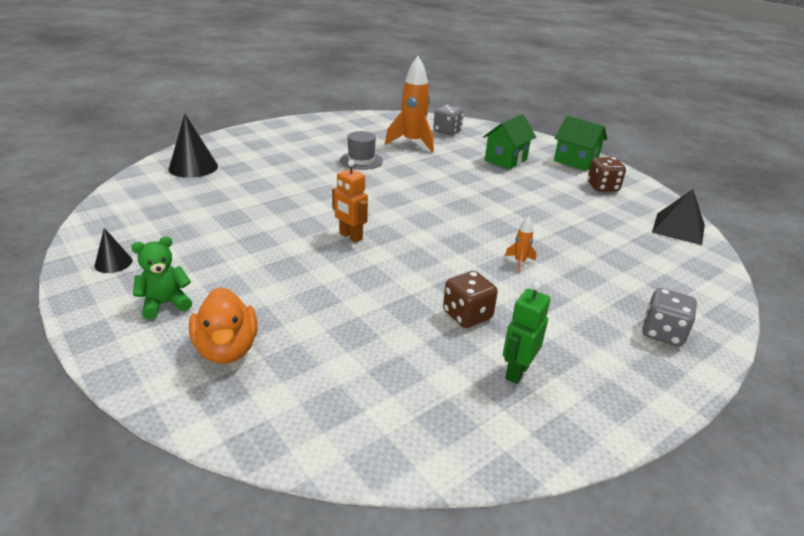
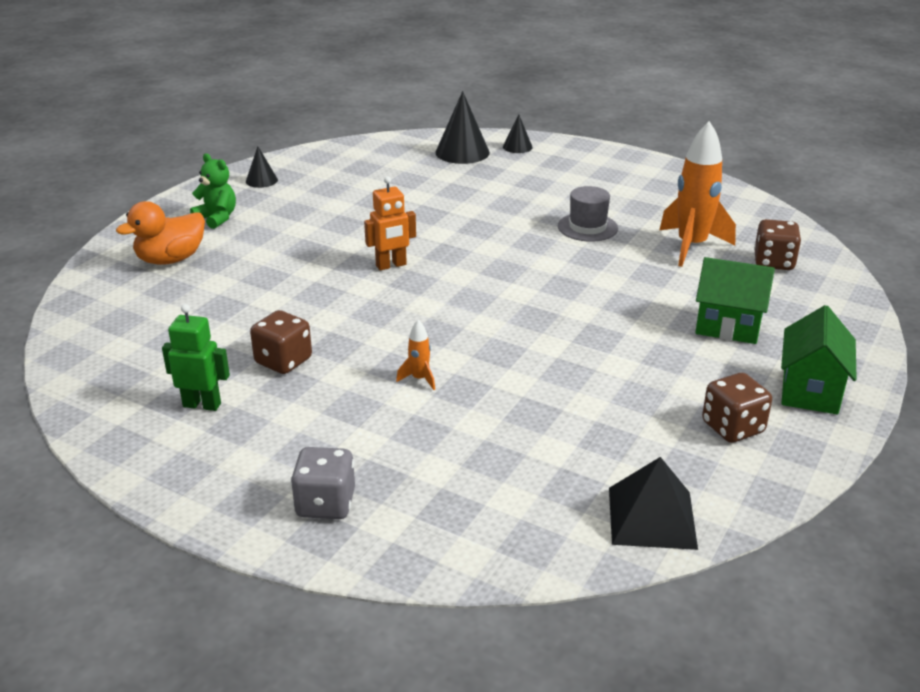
camera: 70 degrees right, 0 degrees up
orange robot [332,160,368,243] -> orange robot turned 135 degrees counterclockwise [364,176,416,270]
grey dice [433,105,464,135] -> brown dice [754,219,801,270]
none -> black cone [503,114,533,153]

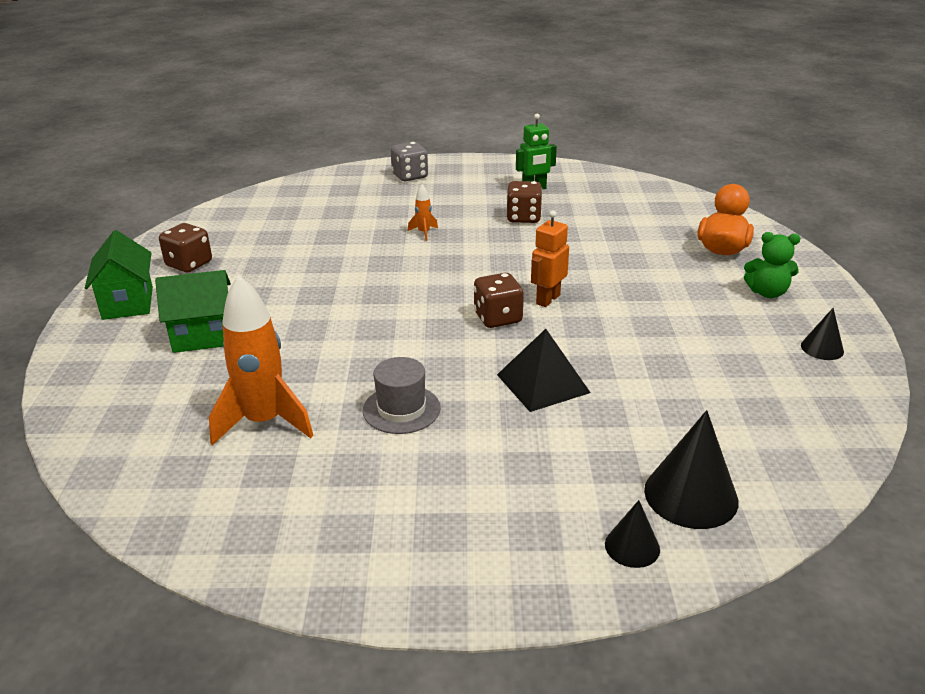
camera: 150 degrees right, 0 degrees up
black pyramid [609,457,698,550] -> black pyramid moved to [497,329,591,412]
brown dice [754,219,801,270] -> brown dice moved to [474,273,524,328]

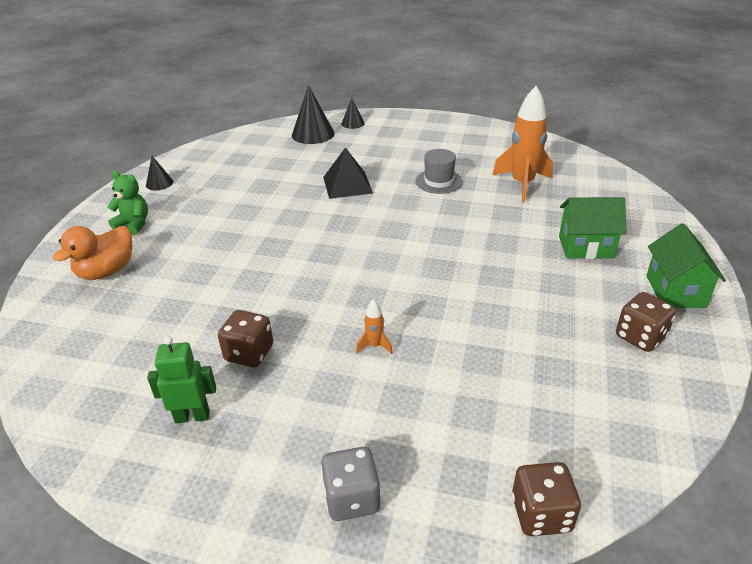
camera: 165 degrees left, 5 degrees up
brown dice [474,273,524,328] -> brown dice moved to [512,462,581,536]
orange robot [531,210,569,307] -> none

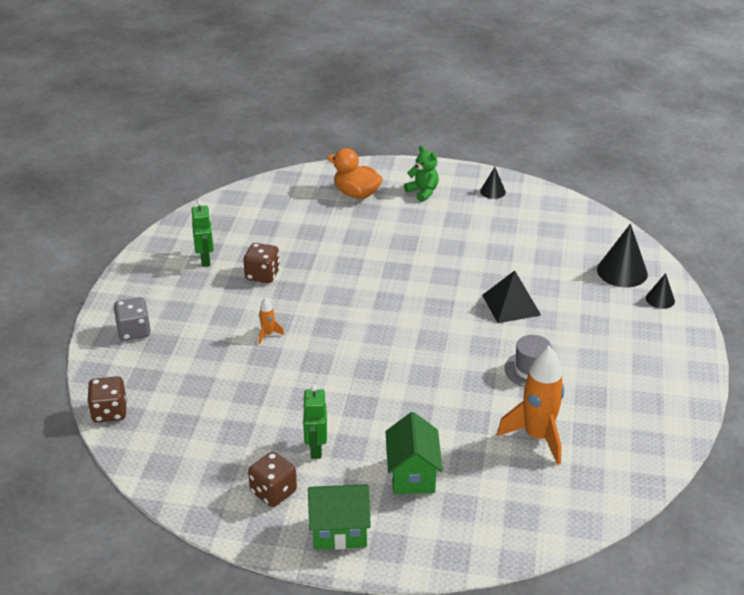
camera: 85 degrees right, 0 degrees up
green teddy bear [108,171,148,235] -> green teddy bear turned 60 degrees counterclockwise [404,146,439,202]
none -> green robot [303,385,327,459]

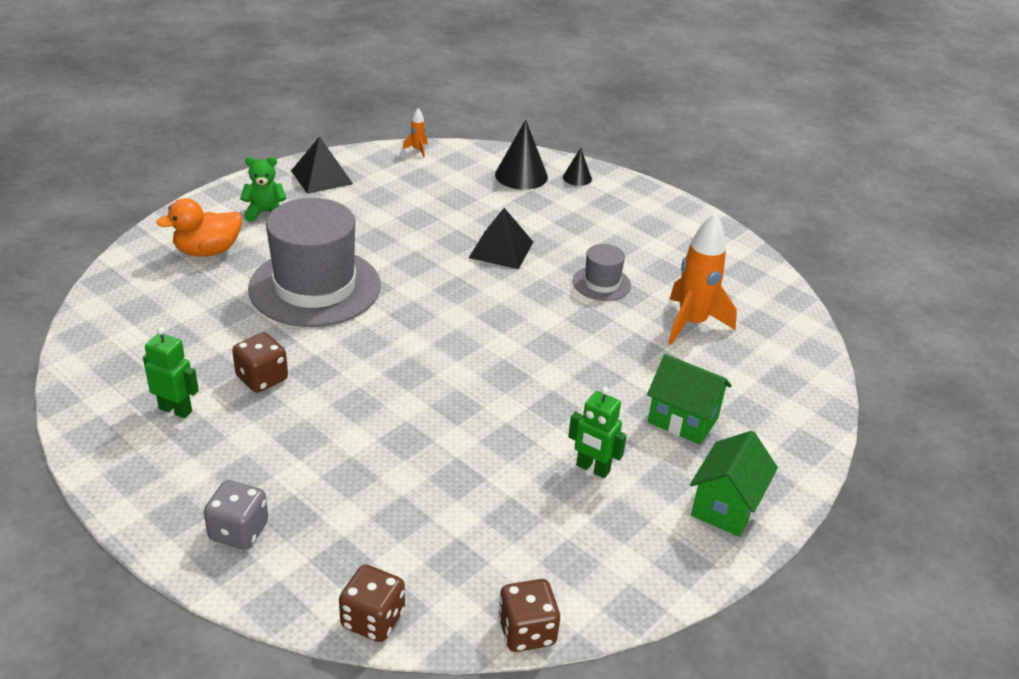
camera: 60 degrees left, 0 degrees up
brown dice [248,452,297,507] -> brown dice moved to [498,579,560,652]
orange rocket [259,297,284,344] -> orange rocket moved to [402,108,428,158]
black cone [480,167,506,199] -> black pyramid [291,136,353,194]
none -> grey hat [248,198,381,327]

